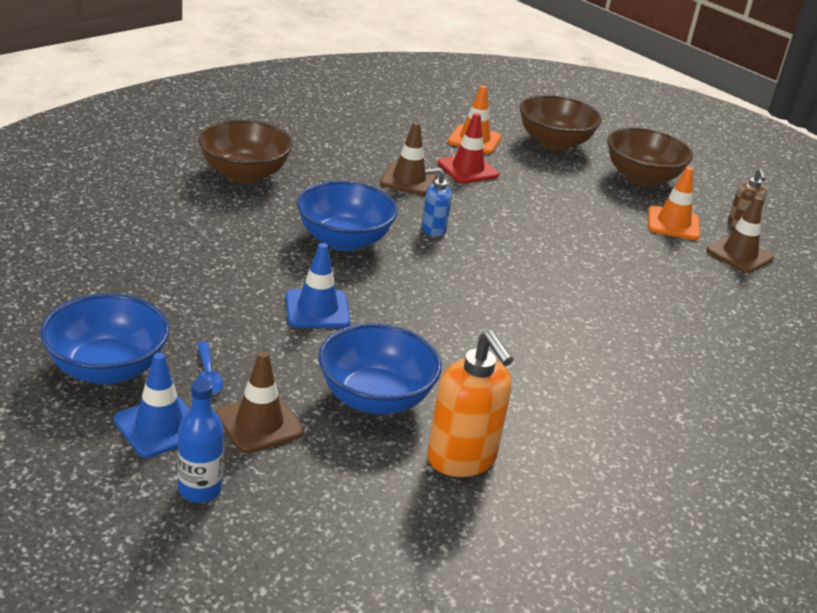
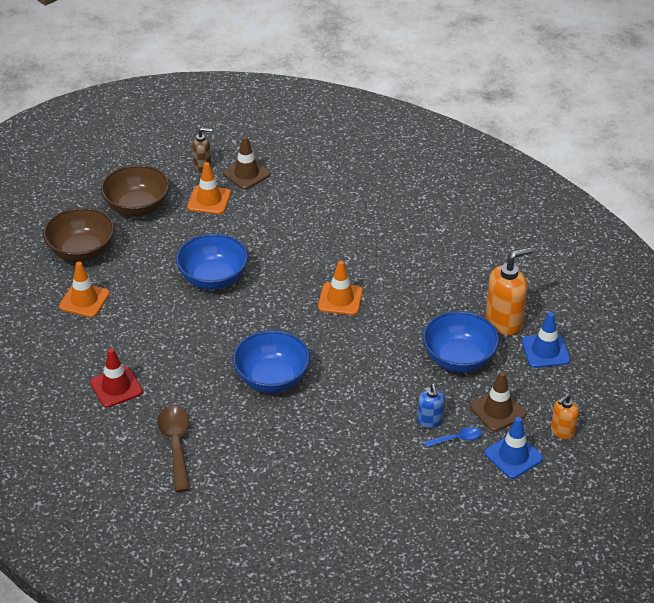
camera: 85 degrees left, 10 degrees up
blue bowl [40,293,170,384] -> blue bowl moved to [176,233,248,290]
blue bottle [178,379,224,503] -> orange soap dispenser [551,394,579,439]
brown bowl [198,120,293,184] -> brown spoon [157,406,190,492]
blue traffic cone [286,243,350,328] -> blue traffic cone moved to [522,312,570,368]
brown traffic cone [380,122,437,195] -> none
blue soap dispenser [421,168,452,237] -> blue soap dispenser moved to [417,384,445,428]
red traffic cone [438,113,499,183] -> red traffic cone moved to [90,348,143,408]
none -> orange traffic cone [318,261,363,315]

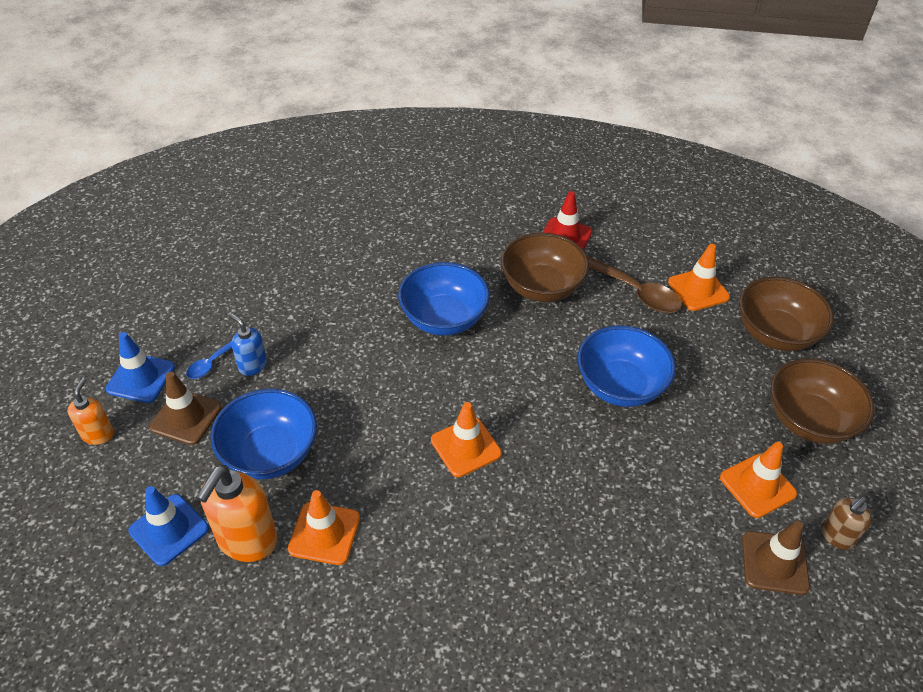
camera: 140 degrees right, 5 degrees up
brown spoon [157,406,190,492] -> brown spoon moved to [587,256,682,313]
none -> orange traffic cone [288,490,360,565]
none -> brown bowl [501,233,589,302]

